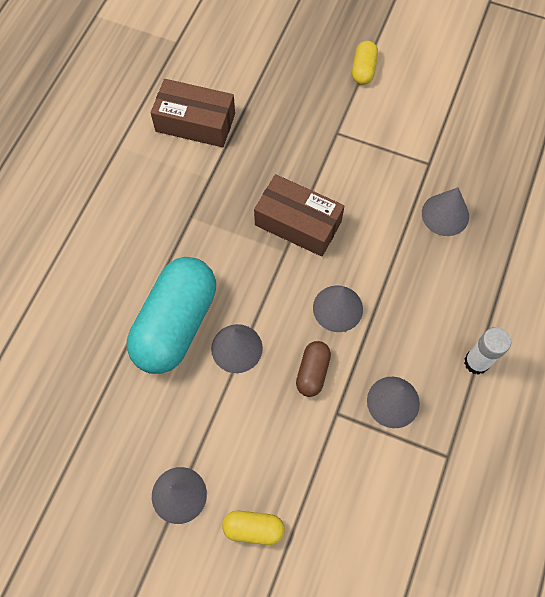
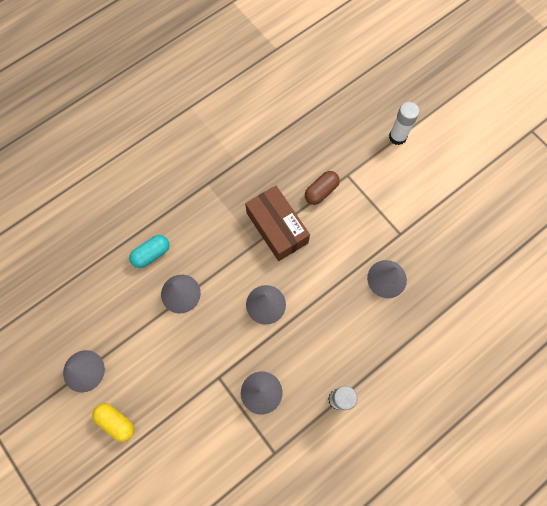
camera: 30 degrees right, 5 degrees up
turquoise capsule [127,257,216,374] -> turquoise capsule [129,235,169,268], size x0.45
brown box [151,79,235,147] -> none
brown capsule [296,341,331,397] -> brown capsule moved to [305,171,340,205]
yellow capsule [352,41,378,85] -> white glue stick [389,102,420,145]

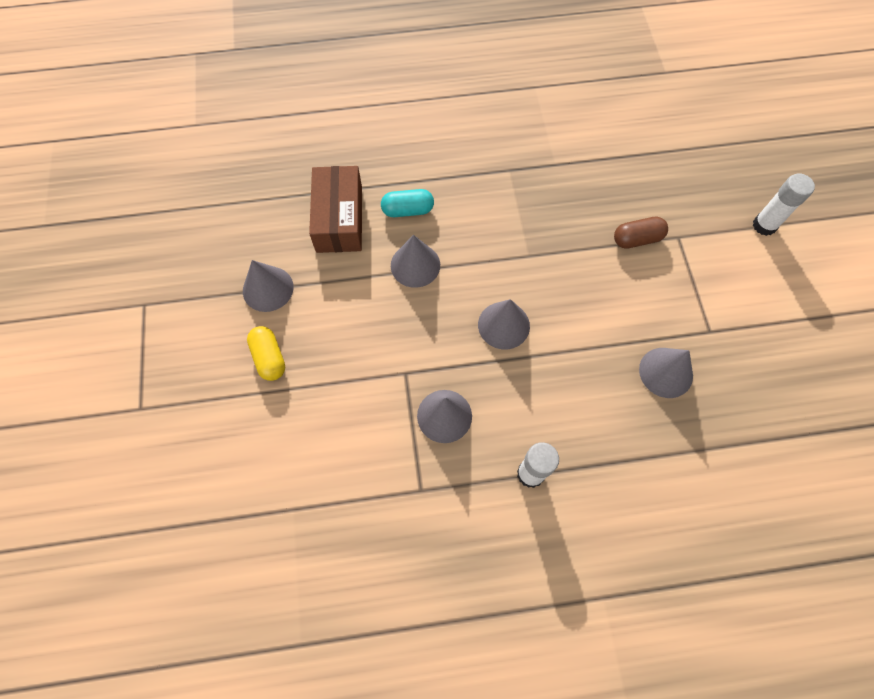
camera: 30 degrees right, 5 degrees down
brown box [245,185,310,261] -> brown box moved to [309,166,362,253]

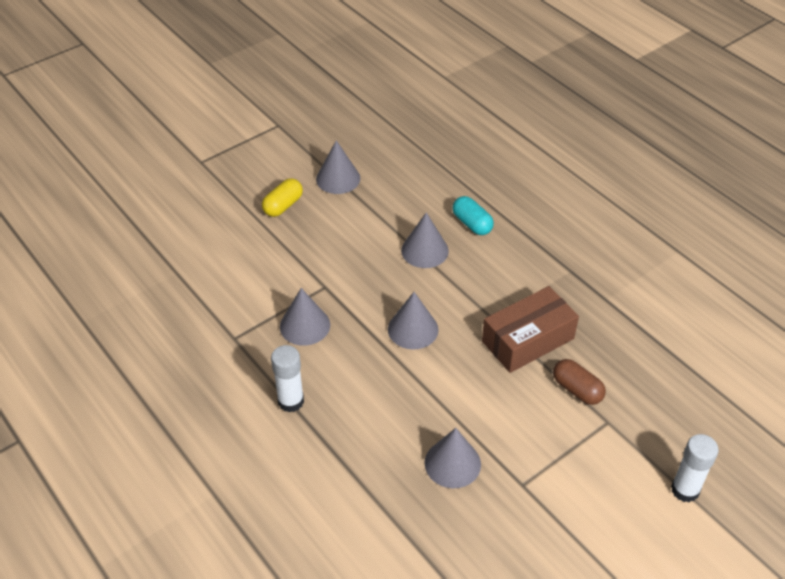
camera: 60 degrees right, 20 degrees down
brown box [309,166,362,253] -> brown box moved to [482,286,579,373]

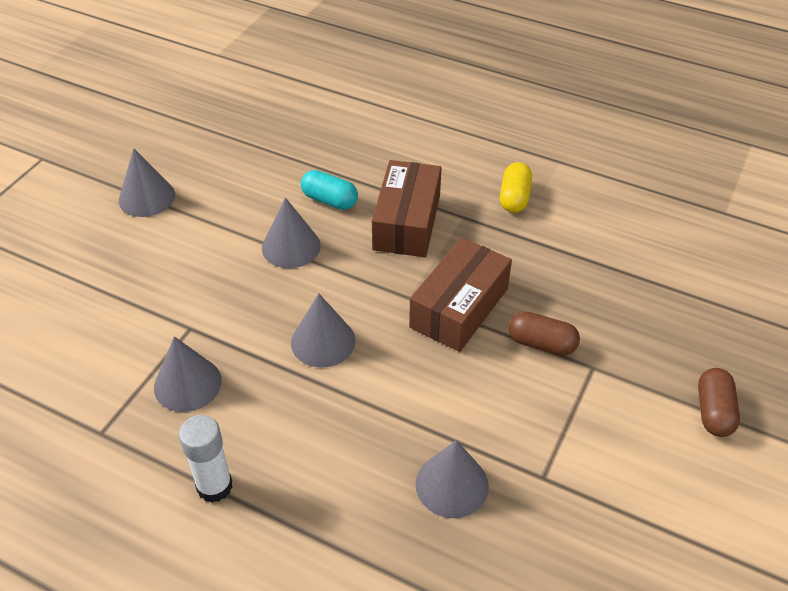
camera: 25 degrees left, 0 degrees up
yellow capsule [262,178,303,217] -> yellow capsule moved to [500,162,532,213]
white glue stick [671,434,719,502] -> brown capsule [698,368,740,437]
none -> brown box [372,160,442,257]

